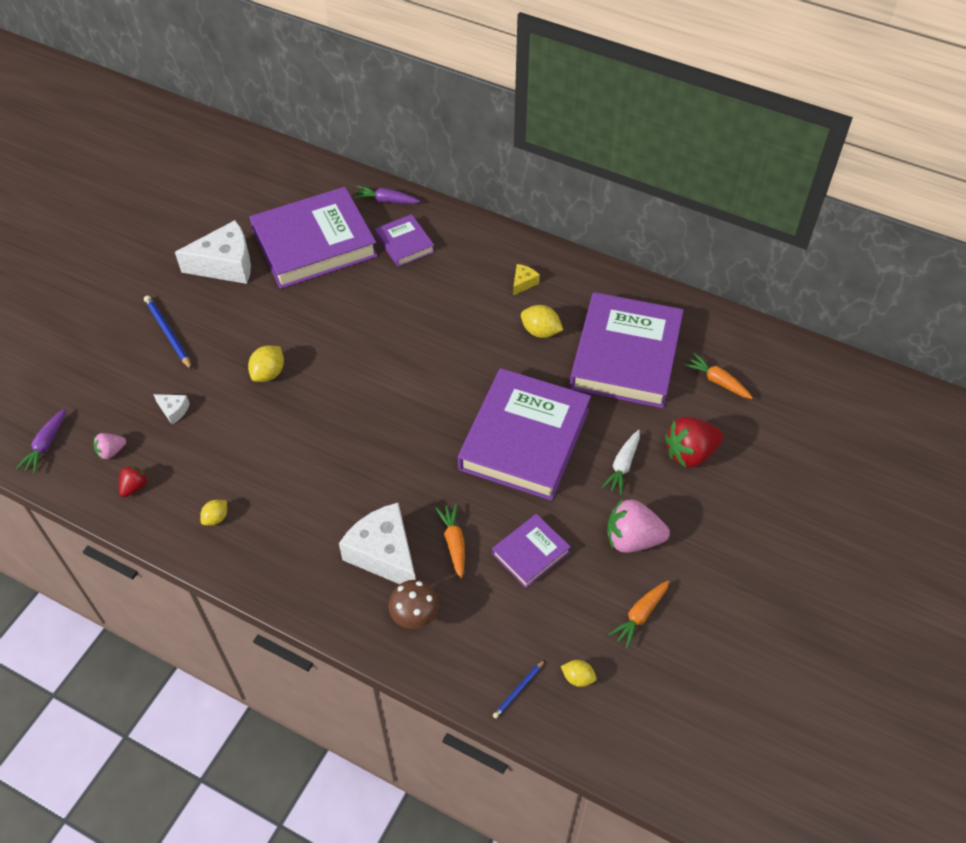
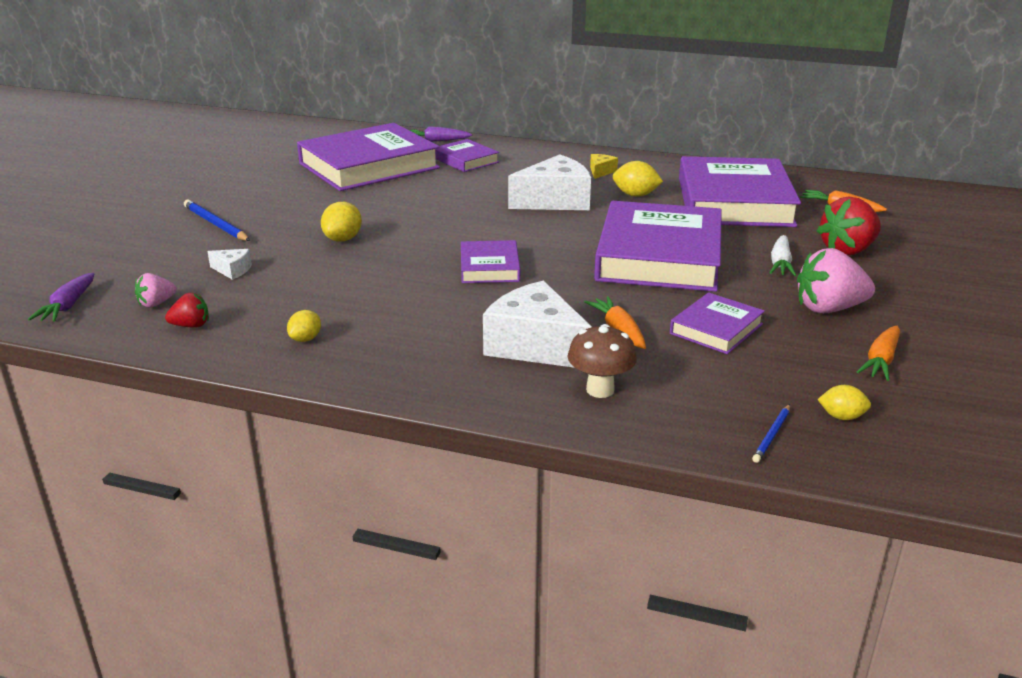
camera: 10 degrees left, 25 degrees down
red strawberry [119,465,148,497] -> red strawberry turned 60 degrees clockwise [165,293,209,328]
white cheese [175,220,251,284] -> white cheese moved to [508,154,591,210]
none -> purple book [461,240,520,283]

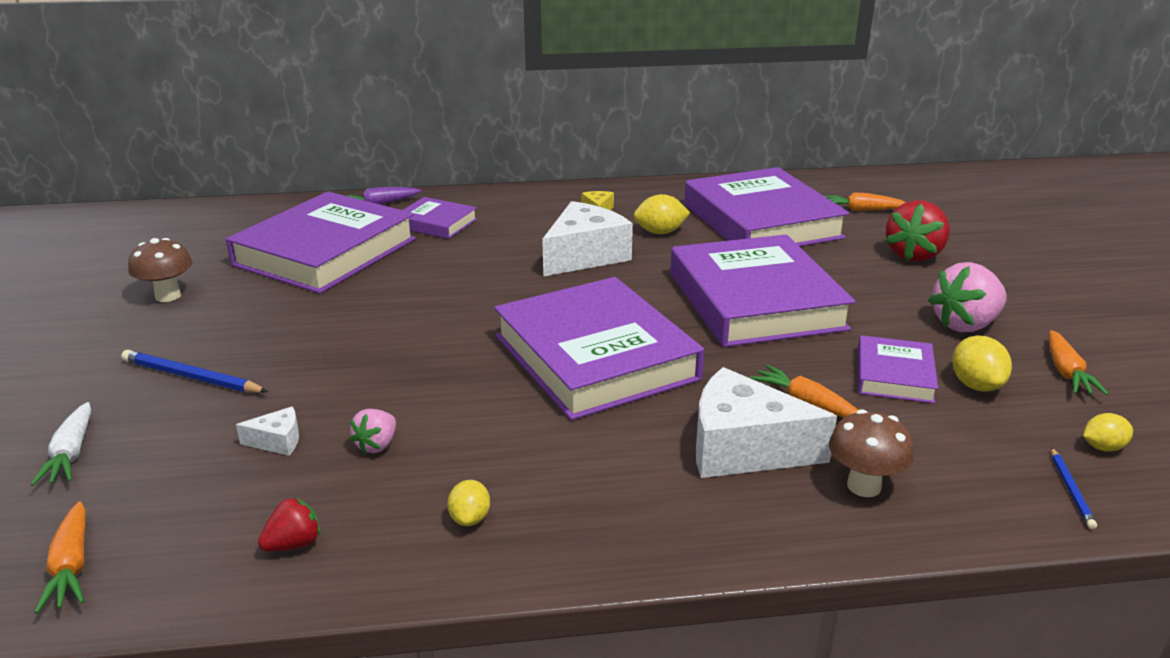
camera: 25 degrees left, 0 degrees up
purple carrot [28,273,94,322] -> orange carrot [34,501,86,614]
pink strawberry [135,273,177,308] -> pink strawberry moved to [350,409,396,454]
yellow lemon [321,202,362,242] -> yellow lemon moved to [952,335,1012,392]
purple book [461,240,520,283] -> purple book [494,277,704,420], size x2.07
white carrot [769,235,796,276] -> white carrot moved to [30,402,91,486]
none -> brown mushroom [128,238,193,302]

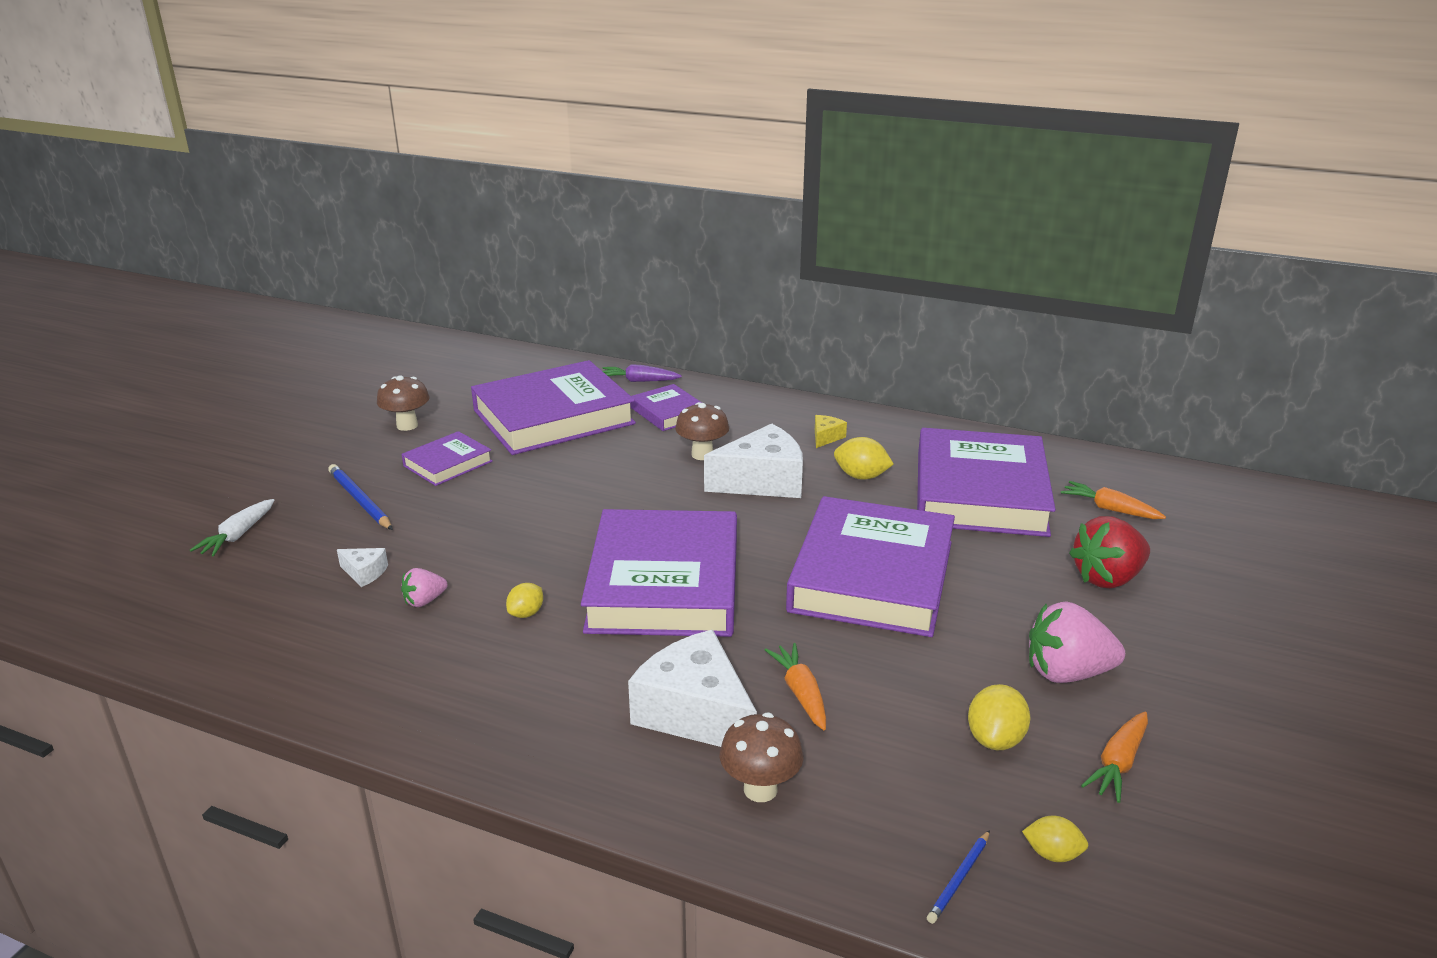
camera: 30 degrees right, 0 degrees up
orange carrot [34,501,86,614] -> none
red strawberry [258,497,320,552] -> none
yellow lemon [447,480,490,526] -> yellow lemon moved to [506,583,543,618]
purple book [858,335,938,403] -> purple book moved to [401,431,493,486]
none -> brown mushroom [675,402,729,460]

